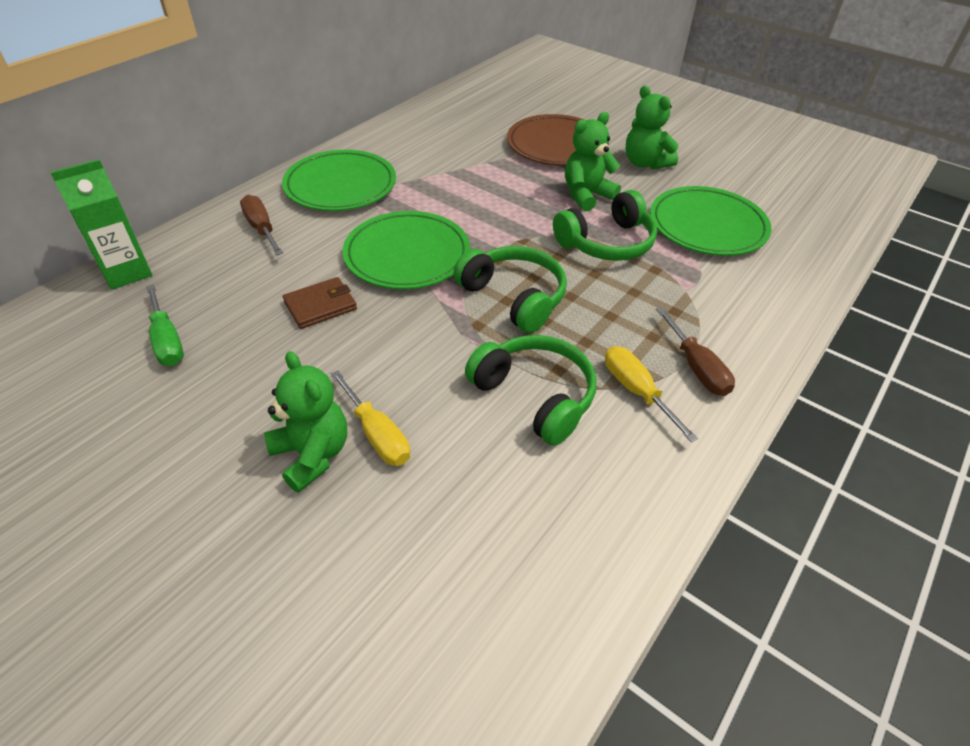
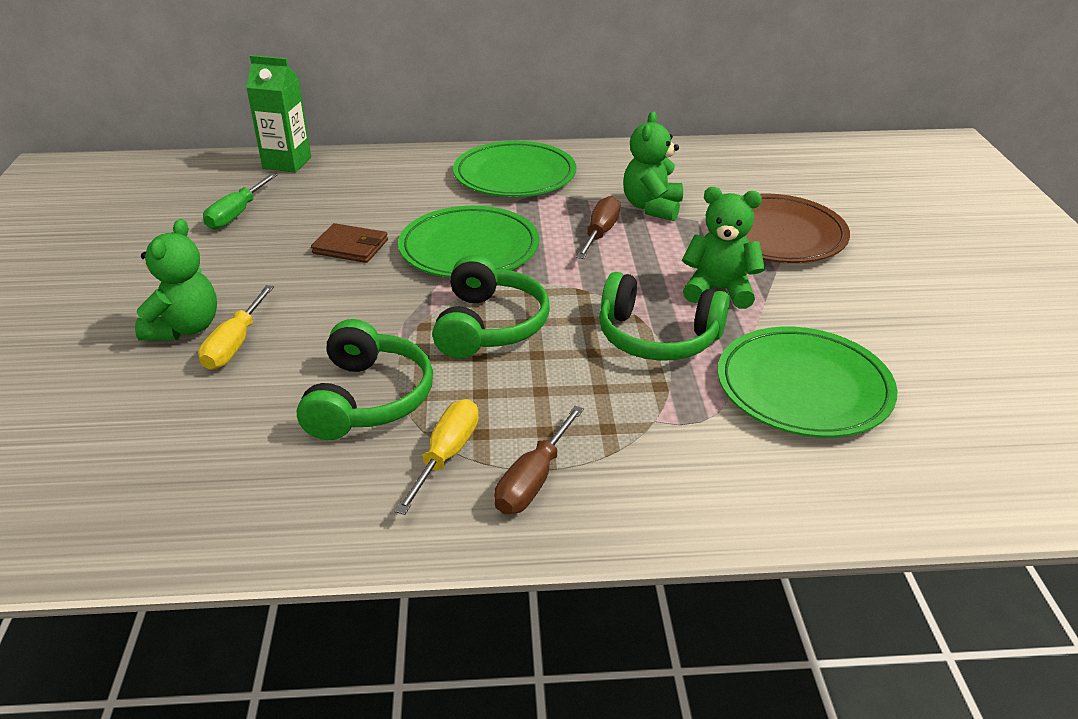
camera: 50 degrees right, 10 degrees down
brown screwdriver [240,195,283,256] -> brown screwdriver moved to [576,196,620,259]
green teddy bear [626,86,679,170] -> green teddy bear moved to [623,111,683,221]

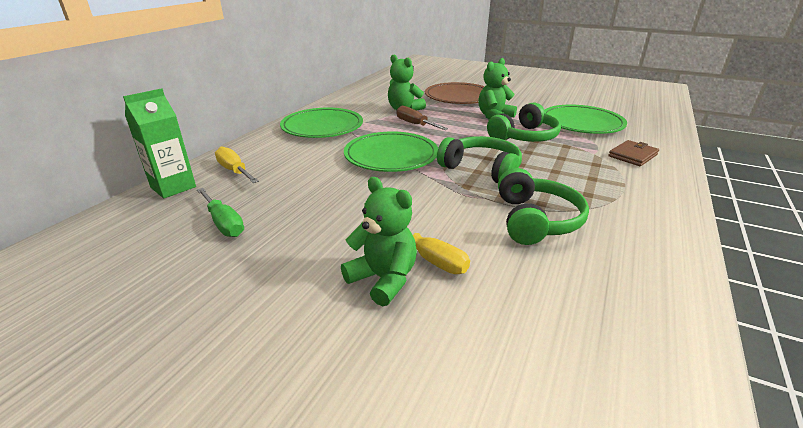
camera: 60 degrees left, 5 degrees down
green headphones [297,319,433,440] -> green headphones turned 60 degrees clockwise [498,168,589,245]
brown wallet [311,223,388,263] -> brown wallet moved to [608,140,659,166]
yellow screwdriver [395,399,479,515] -> yellow screwdriver moved to [215,147,259,183]
brown screwdriver [494,406,584,514] -> none

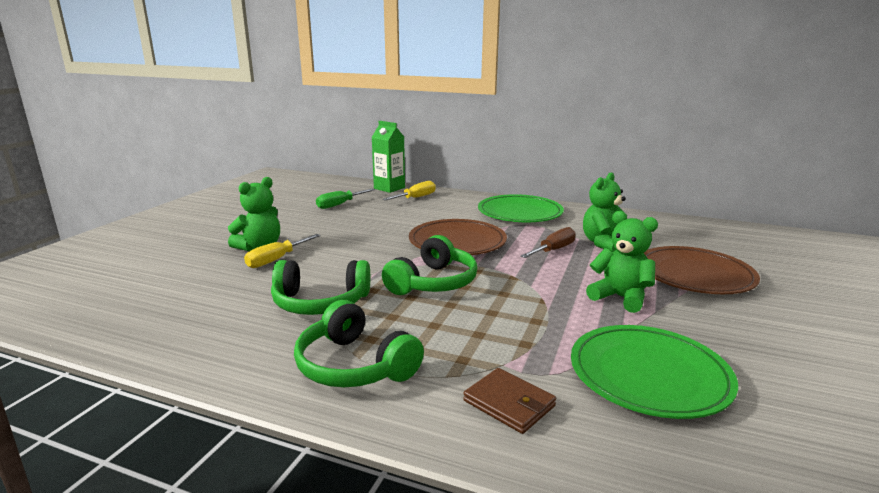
camera: 85 degrees right, 10 degrees down
green plate [344,131,438,172] -> brown plate [409,219,507,255]
green headphones [487,102,561,142] -> green headphones moved to [294,300,424,387]

